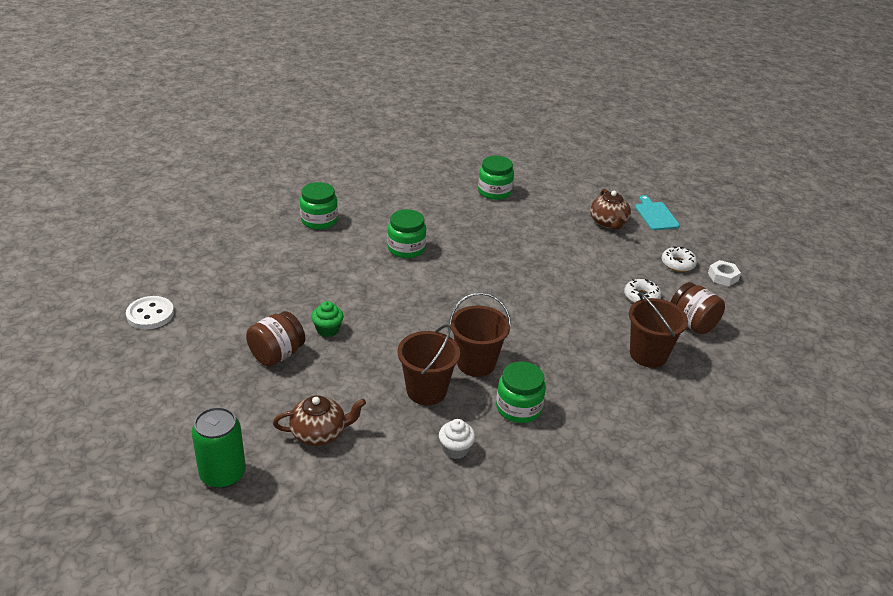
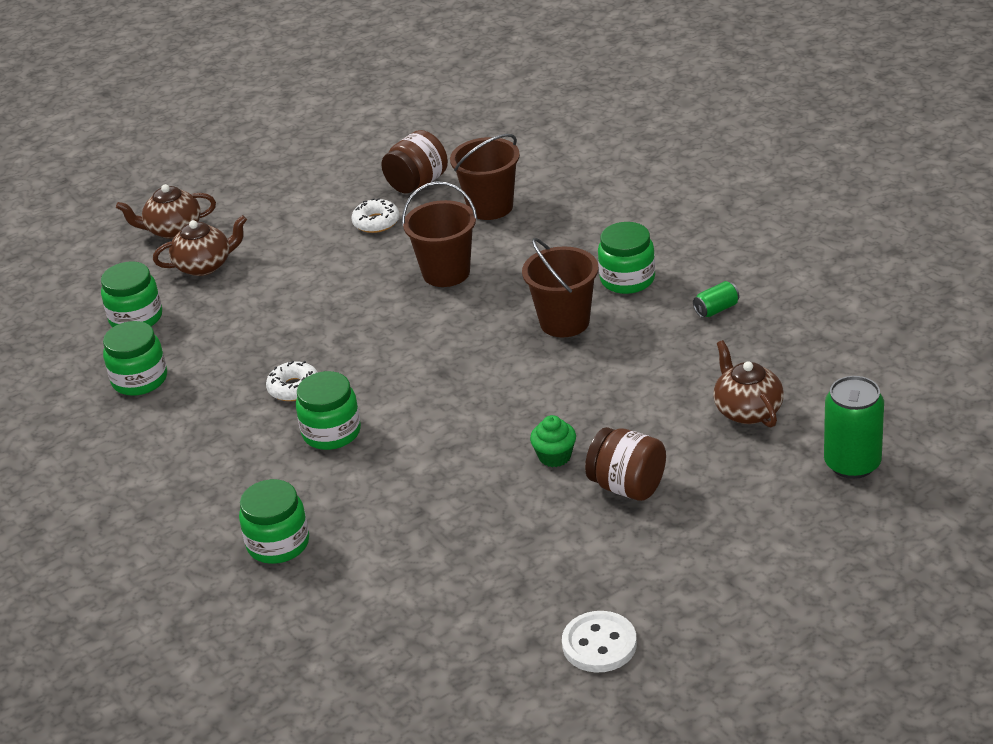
camera: 95 degrees left, 0 degrees up
brown bucket [397,324,460,405] -> brown bucket moved to [402,181,477,287]
white cupcake [439,419,475,459] -> green can [693,281,739,318]
turquoise cutting board [635,195,680,230] -> brown teapot [116,184,216,239]
white donut [662,246,697,272] -> white donut moved to [266,361,318,401]
white nut [708,260,741,286] -> none
none -> green jar [101,261,162,328]

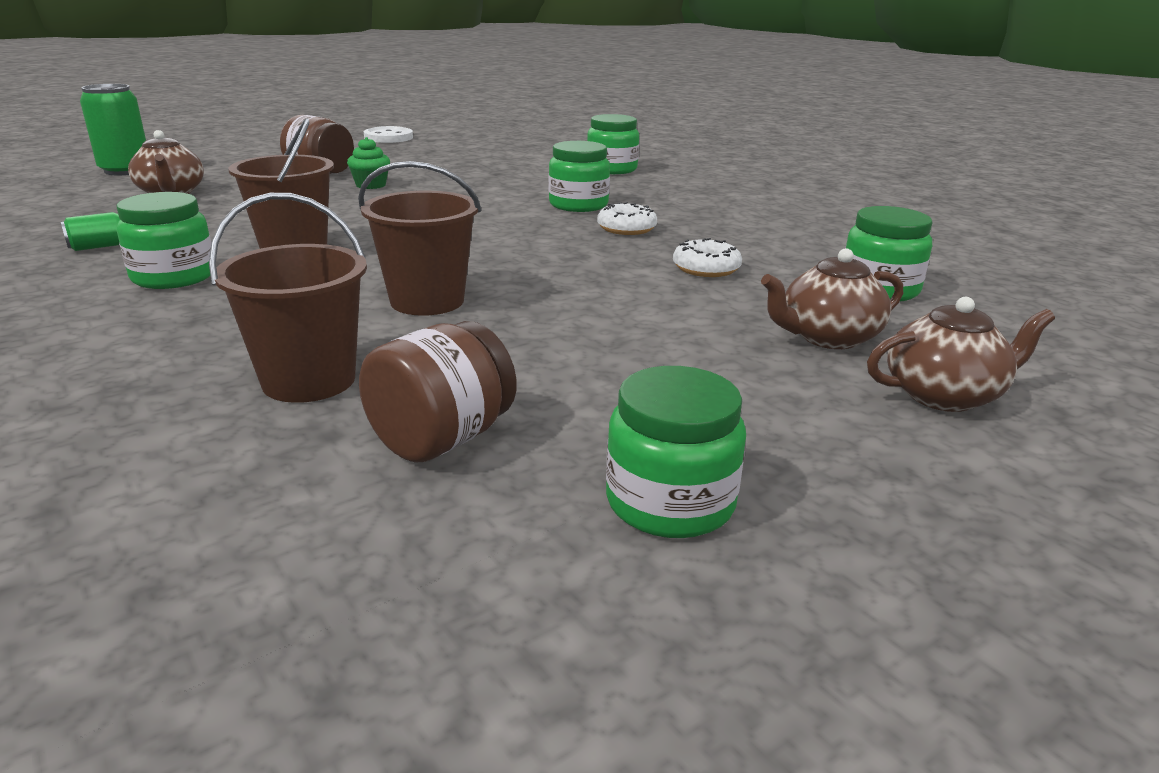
camera: 175 degrees right, 10 degrees down
green jar [103,321,167,396] -> green jar moved to [606,366,746,538]
white donut [351,198,400,233] -> white donut moved to [673,238,742,277]

